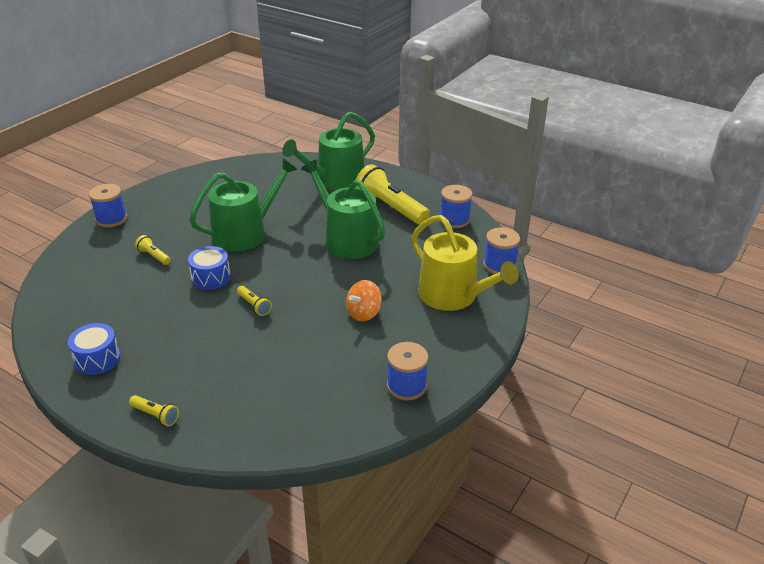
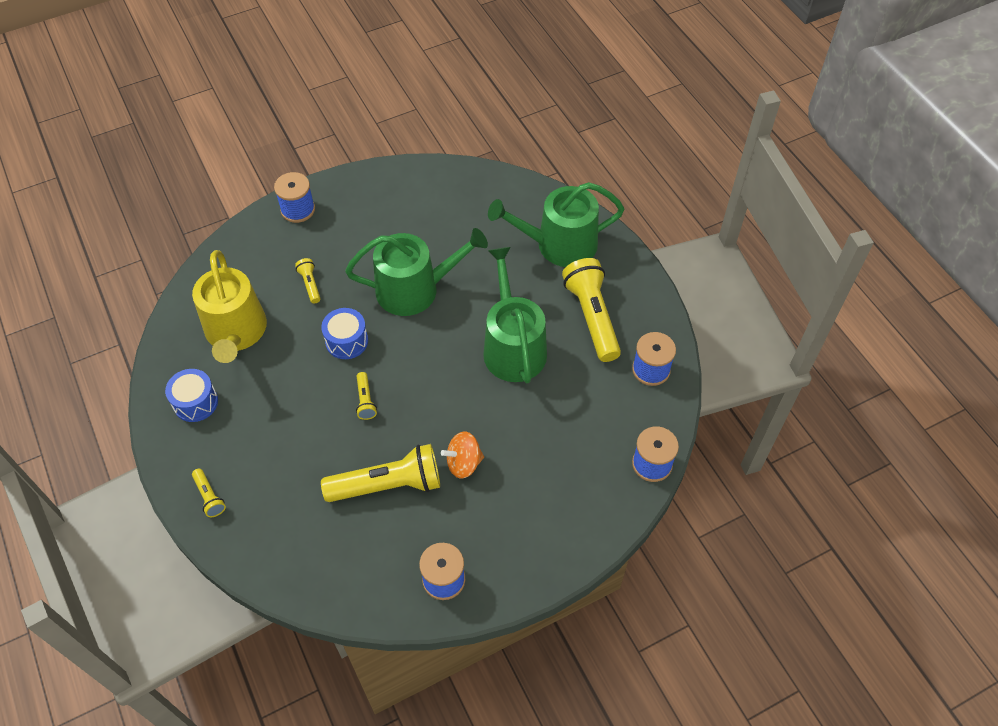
camera: 30 degrees right, 20 degrees up
yellow watering can [411,215,519,311] -> yellow watering can moved to [192,250,267,363]
none -> yellow flashlight [321,444,440,502]

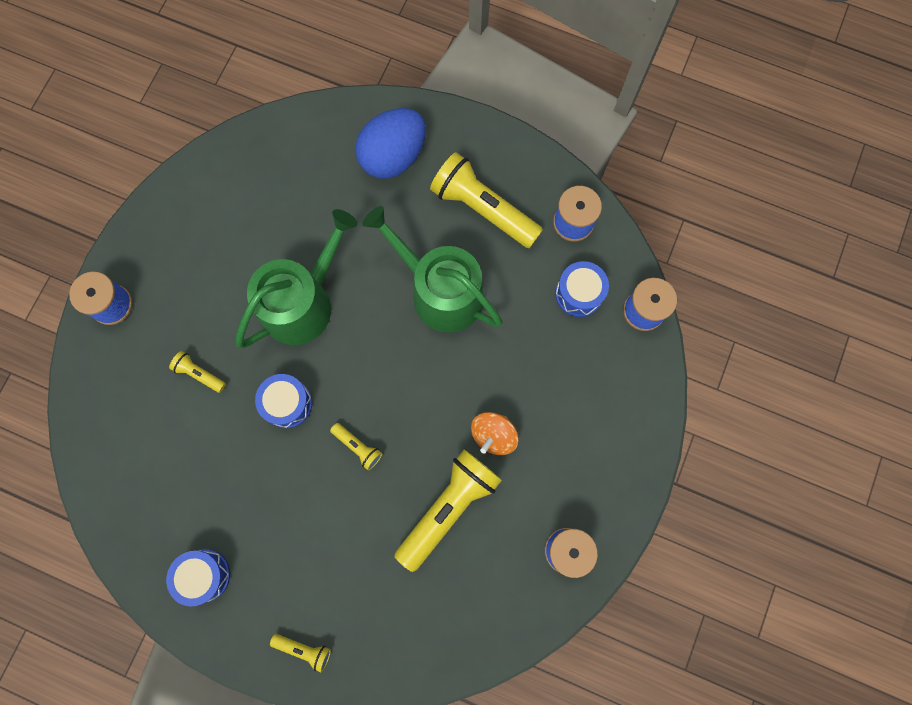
camera: 40 degrees left, 20 degrees up
yellow watering can [192,250,267,363] -> none
green watering can [488,182,624,267] -> blue egg [356,108,426,179]
none -> blue drum [555,261,609,317]

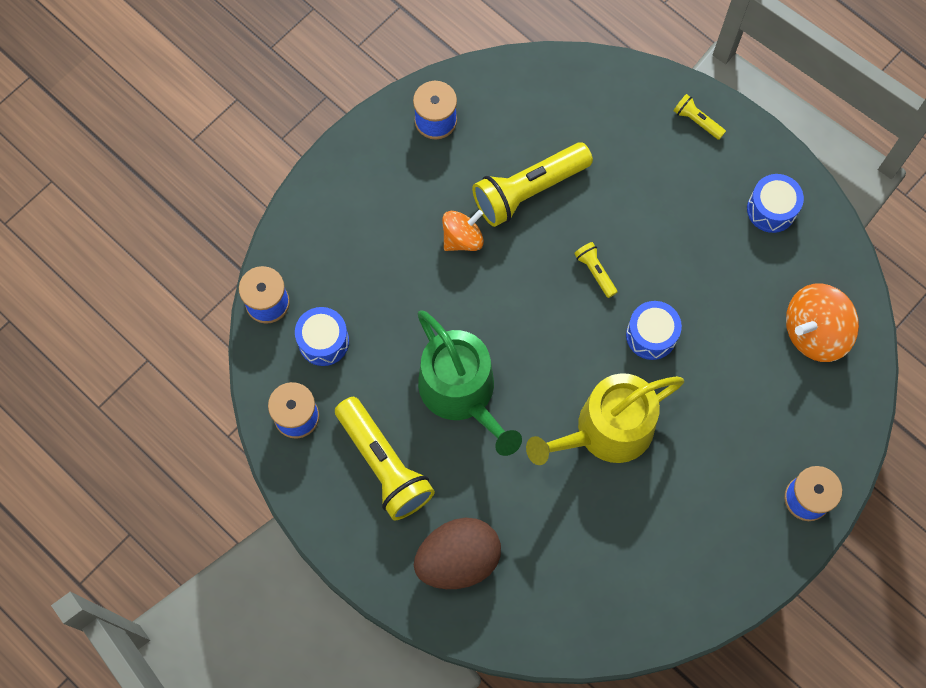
camera: 160 degrees left, 5 degrees down
yellow flashlight [169,351,226,393] -> none
green watering can [235,209,358,348] -> yellow watering can [526,373,684,465]
blue egg [356,108,426,179] -> brown egg [414,518,501,589]
none -> orange spinning top [786,283,859,362]

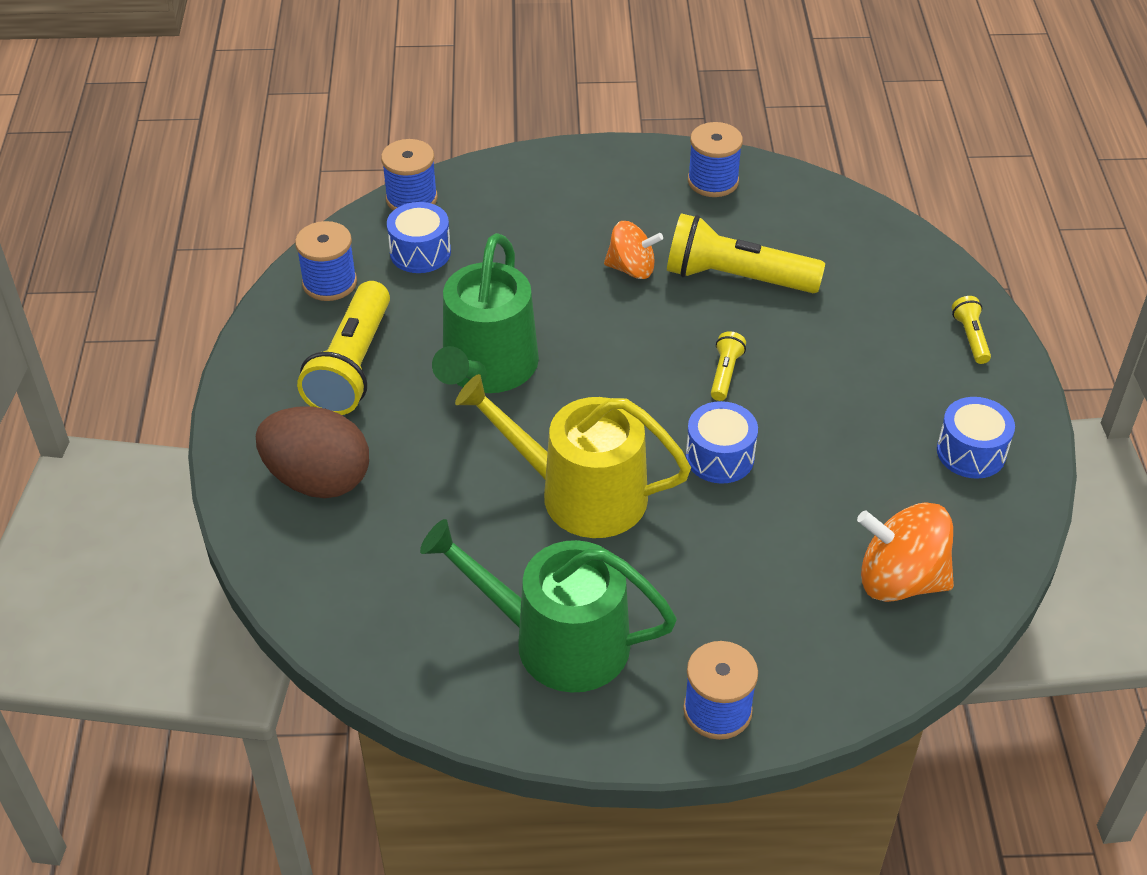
camera: 45 degrees right, 25 degrees down
none -> green watering can [420,519,677,693]

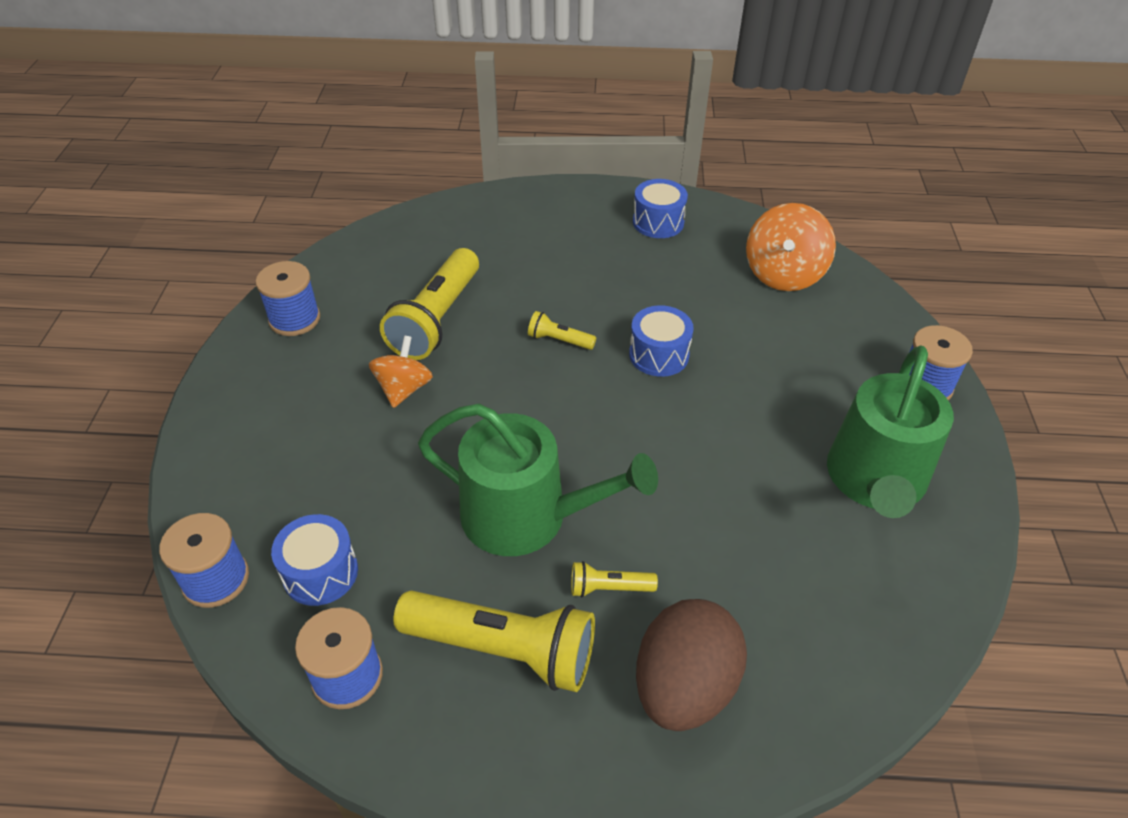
camera: 85 degrees left, 0 degrees up
yellow watering can [455,374,691,538] -> none
yellow flashlight [952,296,991,364] -> yellow flashlight moved to [571,561,658,597]

